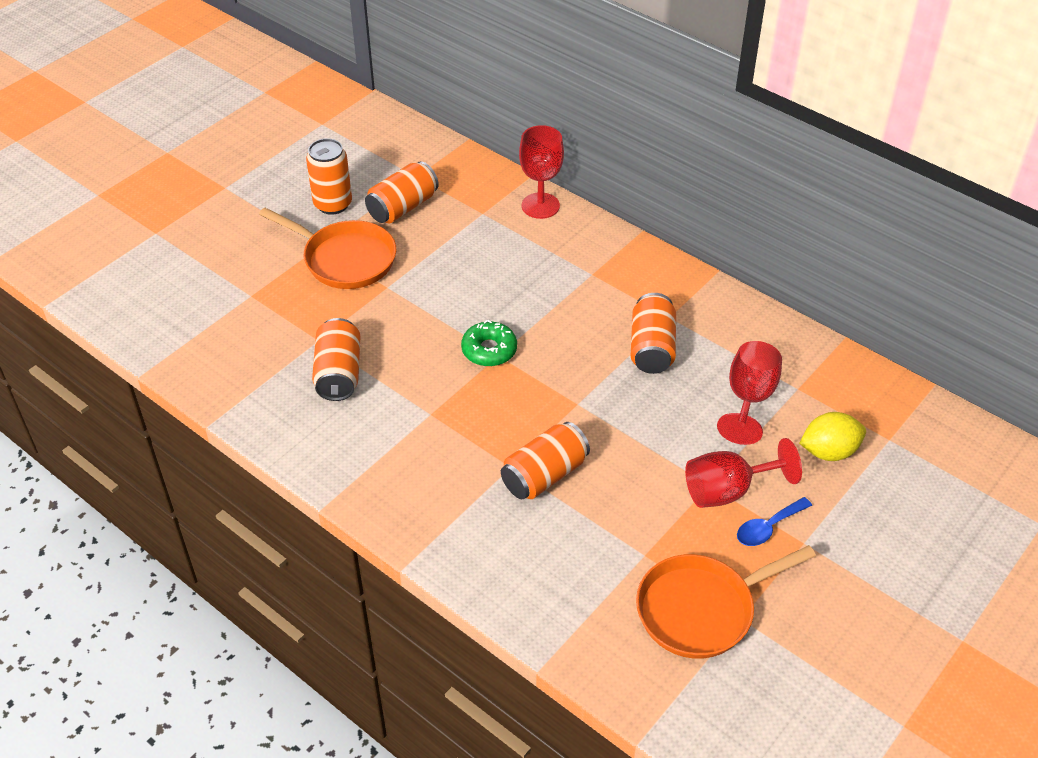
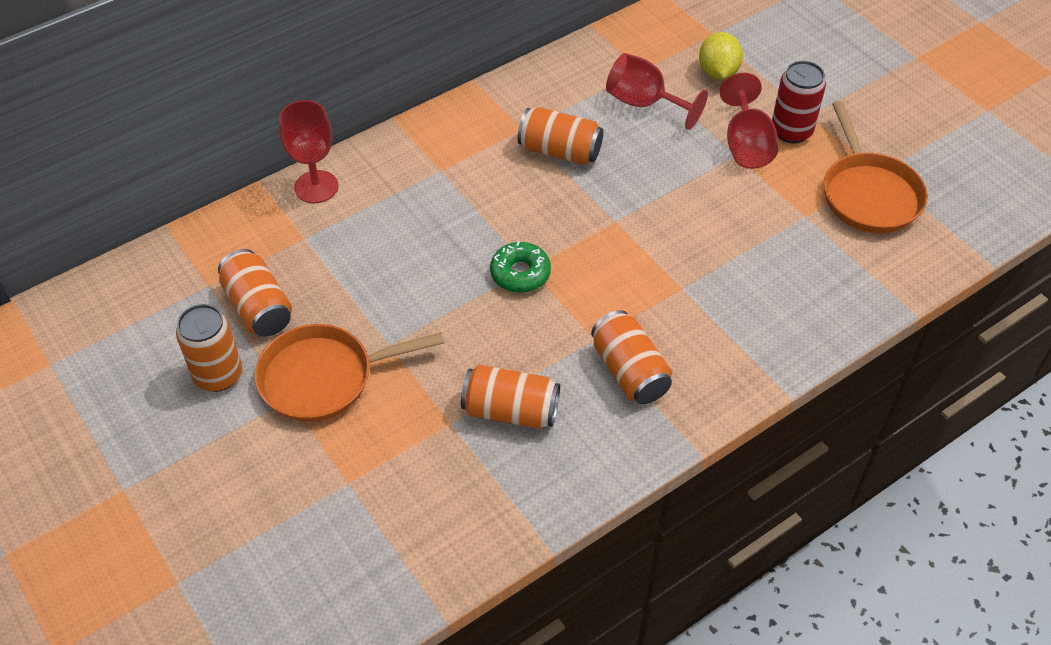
camera: 75 degrees left, 5 degrees up
orange pan [259,208,396,289] -> orange pan turned 150 degrees counterclockwise [255,324,444,422]
orange can [501,422,590,499] -> orange can moved to [591,310,672,404]
blue spoon [737,497,812,546] -> red can [772,61,826,143]

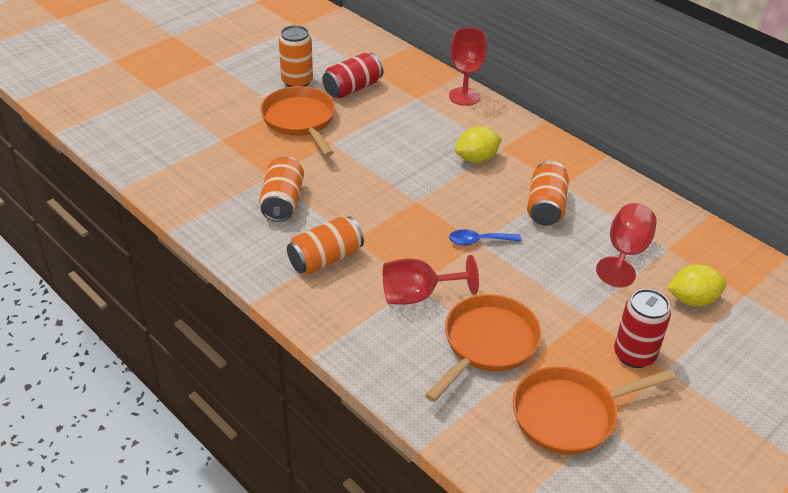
camera: 80 degrees right, 10 degrees down
orange can [218,249,292,337] -> red can [322,53,383,98]
green donut [490,241,551,293] -> none
red goblet [719,73,778,169] -> red goblet moved to [383,255,479,305]
none -> orange pan [425,294,542,402]
none -> blue spoon [449,229,521,246]
none -> yellow lemon [455,126,502,163]

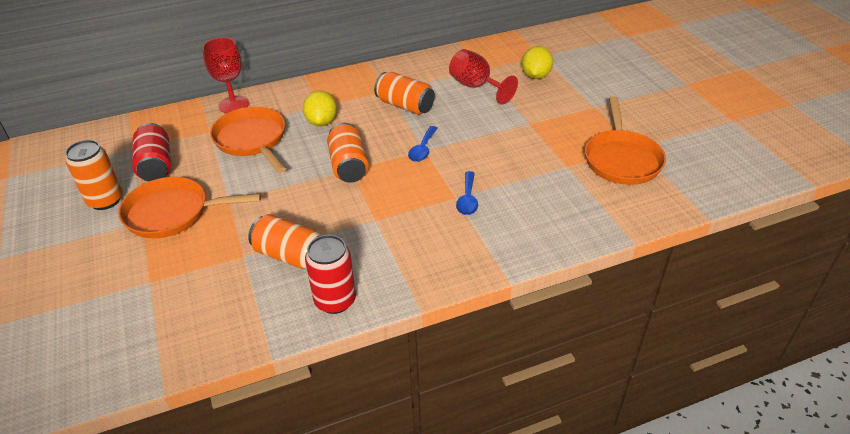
camera: 65 degrees left, 0 degrees up
orange can [287,217,364,274] -> orange can moved to [327,123,369,183]
red goblet [383,255,479,305] -> blue spoon [456,171,478,215]
orange pan [425,294,542,402] -> orange pan moved to [210,107,286,173]
red can [614,289,671,368] -> red can moved to [305,235,356,314]

